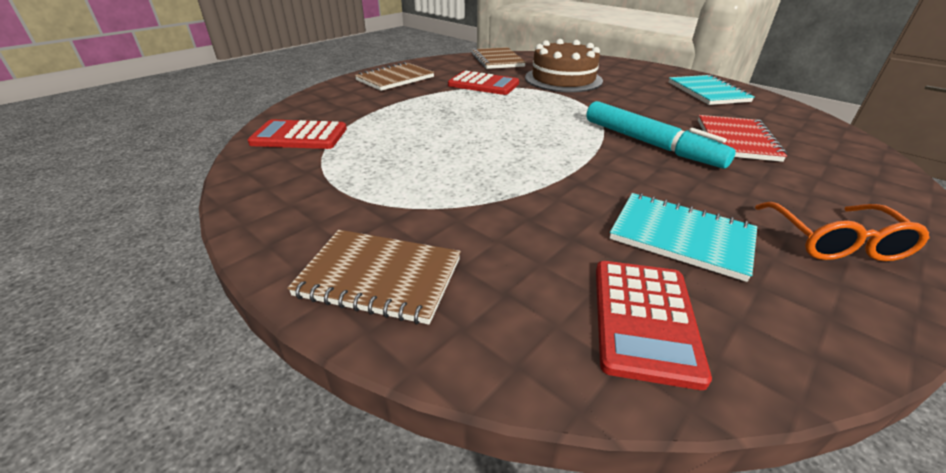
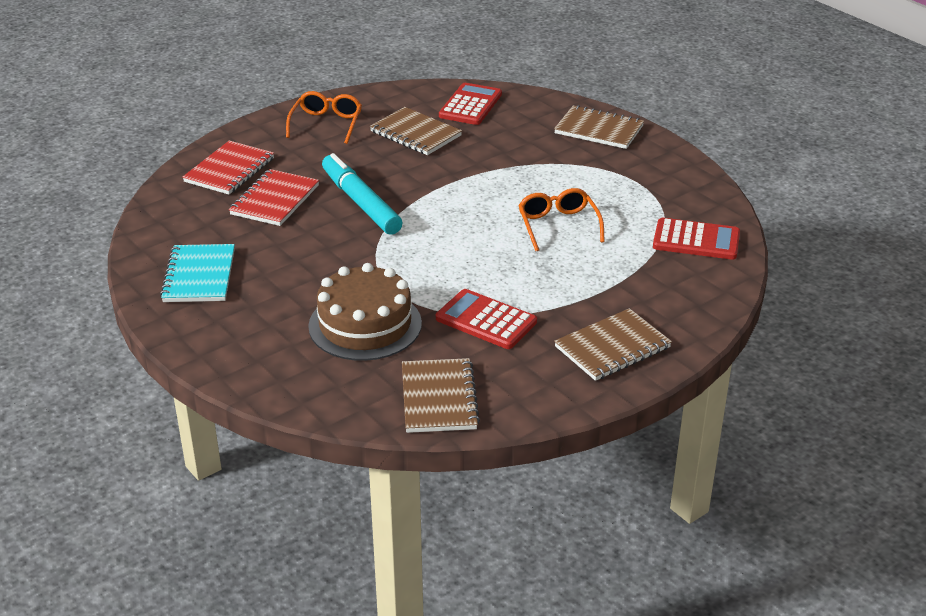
camera: 170 degrees left, 0 degrees up
turquoise notebook [609,193,757,282] -> brown notebook [370,107,462,155]
none -> red notebook [183,141,274,194]
none -> orange glasses [518,188,605,251]

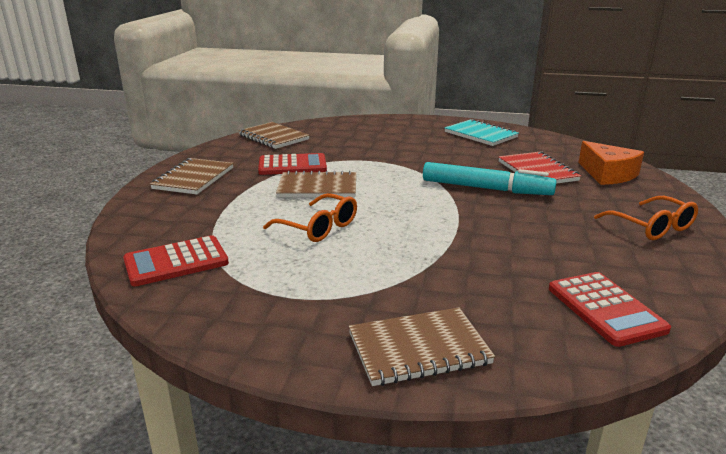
camera: 140 degrees right, 10 degrees down
red notebook [183,141,274,194] -> orange cheese [578,141,644,185]
brown cake [308,263,422,361] -> none
brown notebook [370,107,462,155] -> brown notebook moved to [276,171,356,198]

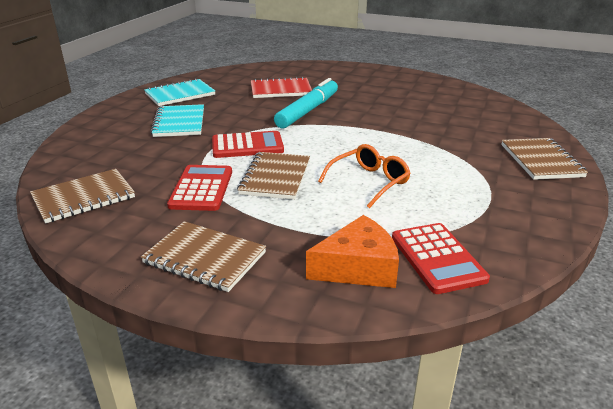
camera: 80 degrees left, 5 degrees up
red calculator [549,272,671,347] -> red calculator moved to [212,131,284,158]
orange cheese [578,141,644,185] -> orange cheese moved to [306,215,399,288]
orange glasses [594,196,698,240] -> none
none -> turquoise notebook [151,104,204,137]

